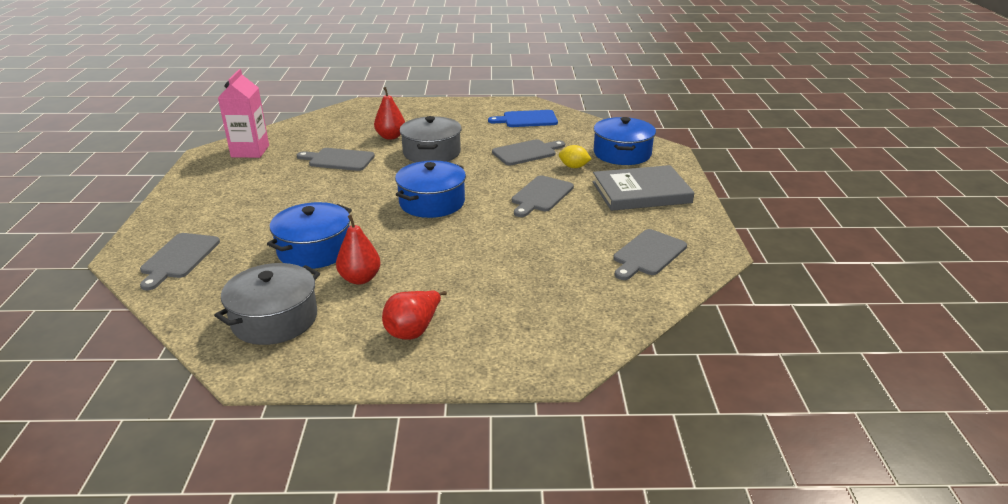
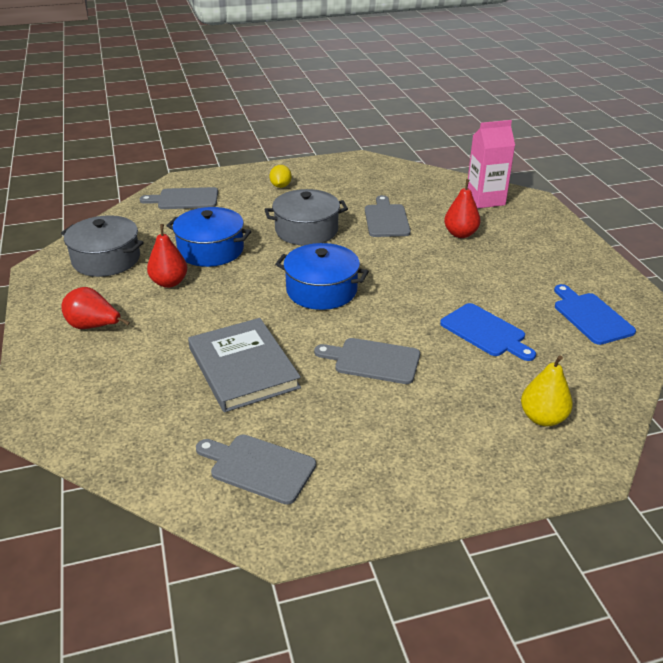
camera: 75 degrees right, 5 degrees up
pink carton [218,69,269,158] -> pink carton moved to [468,120,515,208]
grey pot [400,116,461,162] -> grey pot moved to [264,189,348,245]
grey cutting board [492,139,565,165] -> blue cutting board [440,303,536,361]
yellow lemon [559,145,592,168] -> yellow lemon moved to [269,165,292,188]
grey book [592,165,694,211] -> grey book moved to [188,318,301,412]
blue pot [594,117,656,165] -> yellow pear [521,356,573,426]

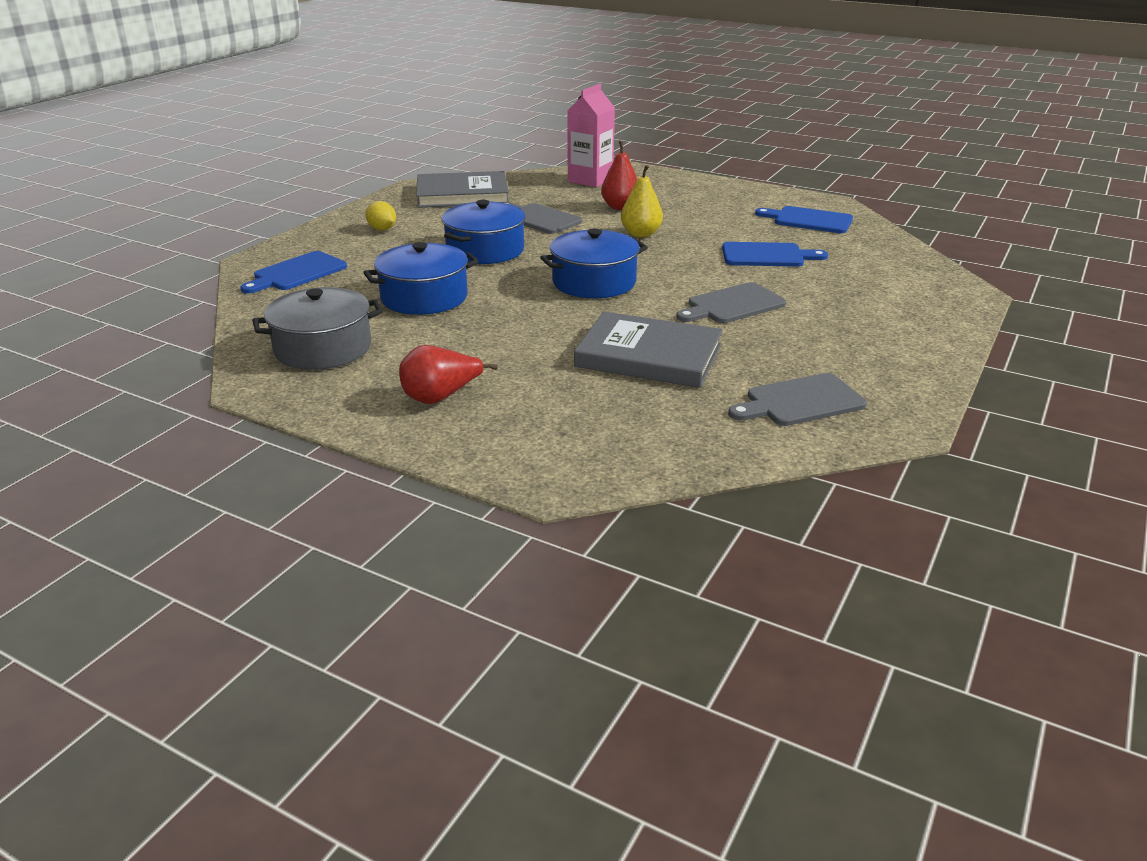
camera: 45 degrees left, 5 degrees down
grey cutting board [140,187,218,209] -> blue cutting board [240,251,347,294]
red pear [147,224,187,288] -> none
grey pot [264,189,348,245] -> blue pot [442,200,525,264]
yellow pear [521,356,573,426] -> yellow pear moved to [621,165,663,237]
none -> grey book [416,171,509,208]

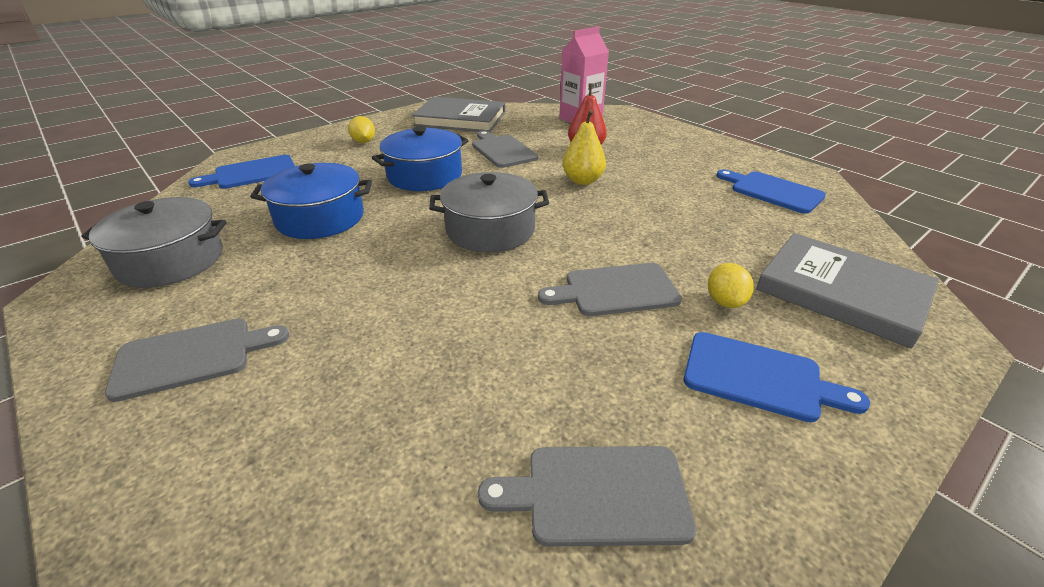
camera: 20 degrees right, 5 degrees up
red pear [399,345,498,404] -> grey cutting board [105,319,289,402]
blue pot [540,228,648,298] -> grey pot [429,172,549,252]
grey book [574,311,723,388] -> grey book moved to [756,233,939,348]
blue cutting board [722,242,828,267] -> blue cutting board moved to [684,332,870,422]
none -> yellow lemon [708,263,754,308]

